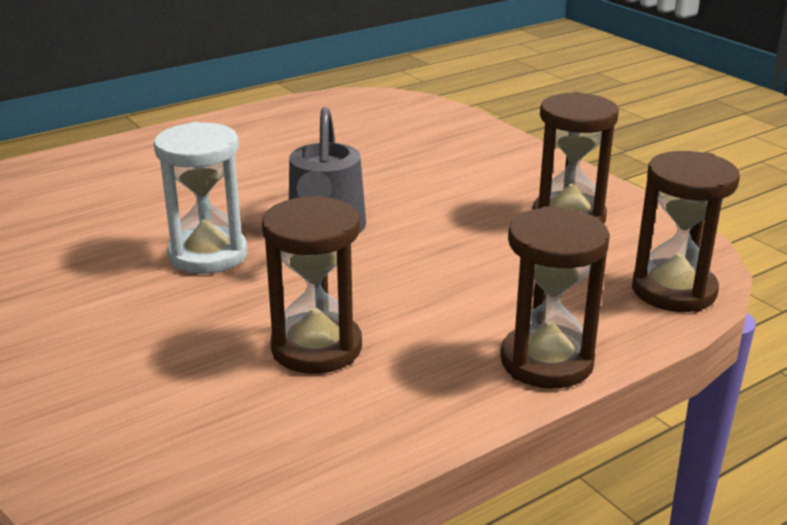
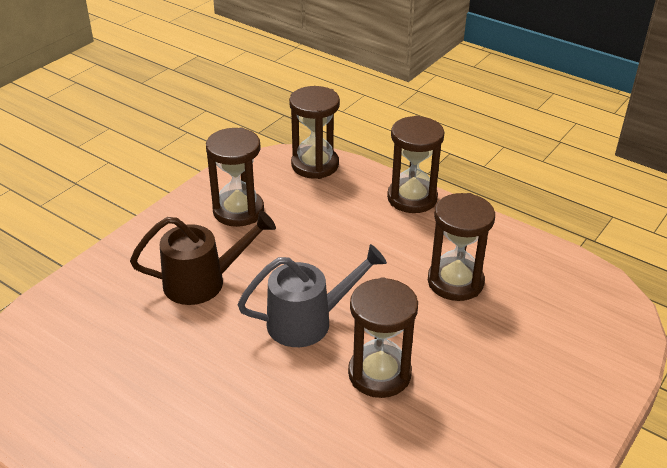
camera: 110 degrees left, 10 degrees up
white hourglass [154,122,247,274] -> brown hourglass [348,277,418,398]
none -> brown watering can [130,210,276,305]

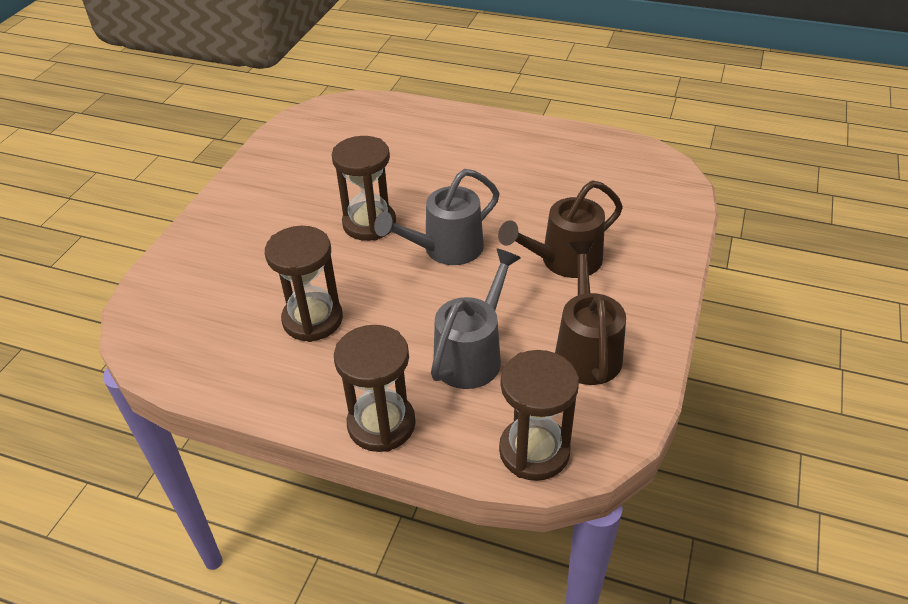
camera: 165 degrees right, 5 degrees up
brown hourglass [206,127,264,227] -> brown watering can [555,241,626,385]
none -> grey watering can [431,248,521,389]

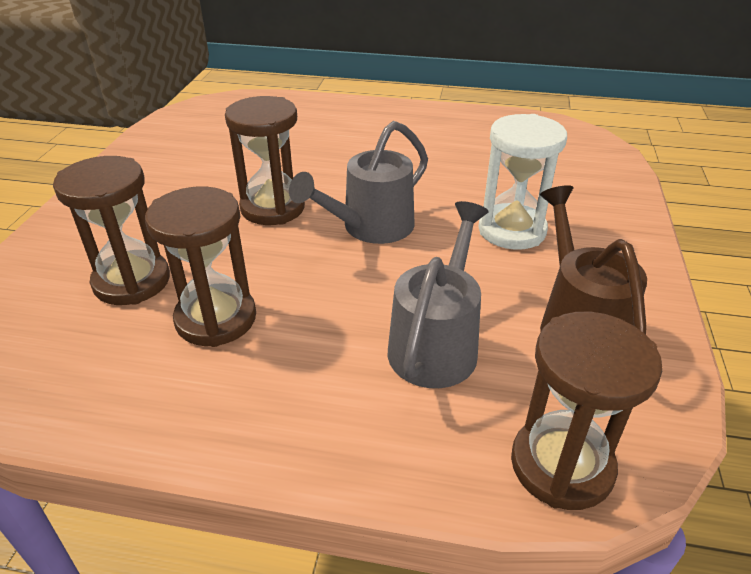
camera: 10 degrees left, 5 degrees down
brown hourglass [334,325,416,452] -> brown hourglass moved to [53,156,170,305]
brown watering can [498,180,623,278] -> white hourglass [478,114,567,250]

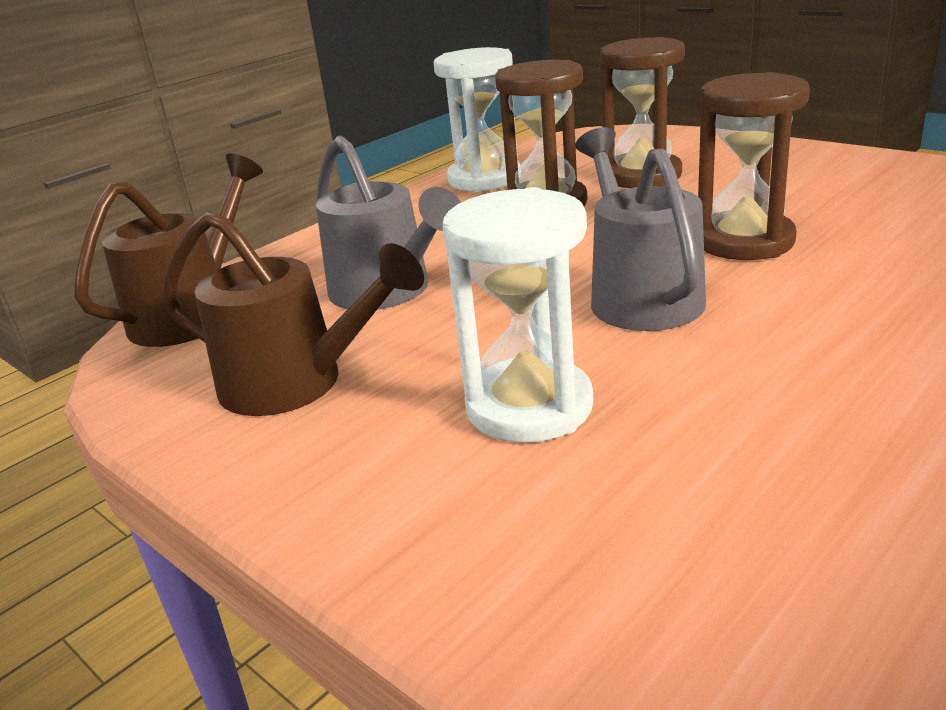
camera: 125 degrees right, 10 degrees down
brown hourglass [511,312,663,510] -> brown watering can [75,153,263,347]
none -> white hourglass [433,47,520,192]

